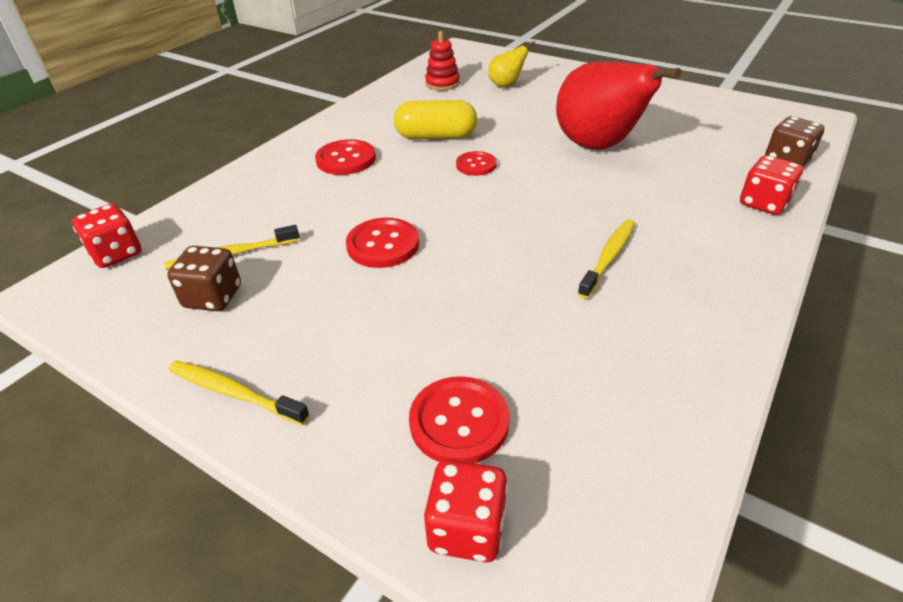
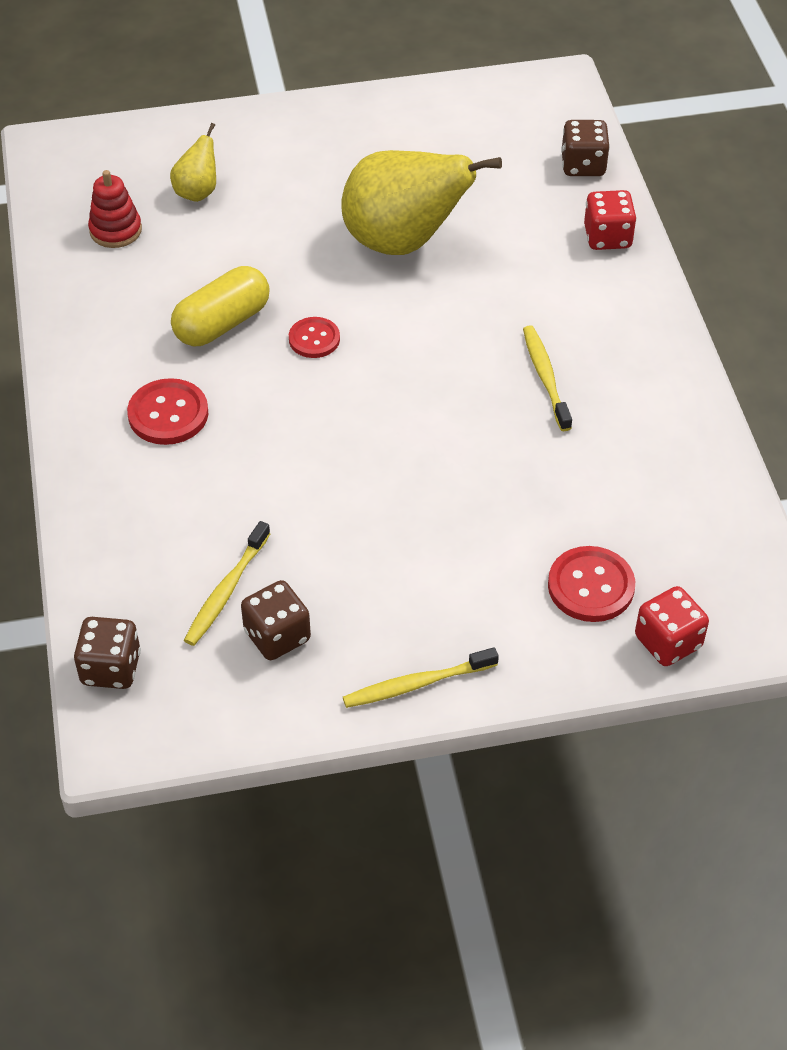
camera: 45 degrees left, 10 degrees up
red dice [72,204,141,268] -> brown dice [74,617,141,689]
red button [346,218,419,268] -> none
red pear [556,62,681,150] -> yellow pear [342,150,502,255]

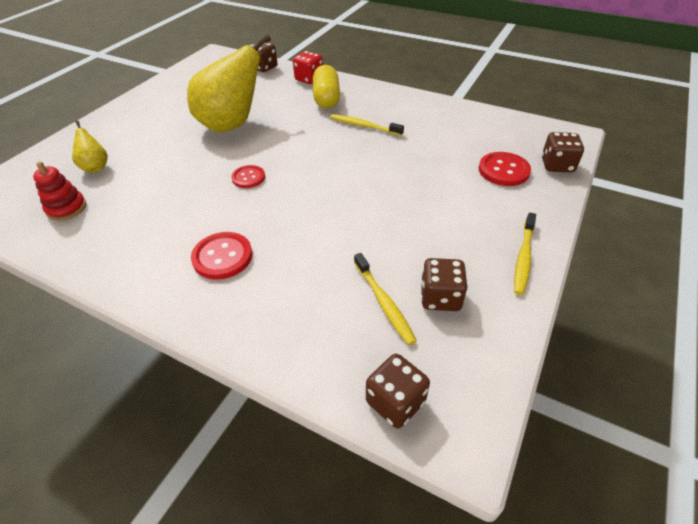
camera: 50 degrees left, 5 degrees down
yellow capsule [171,266,270,346] -> yellow capsule moved to [313,65,340,108]
red dice [635,586,709,666] -> brown dice [542,132,584,172]

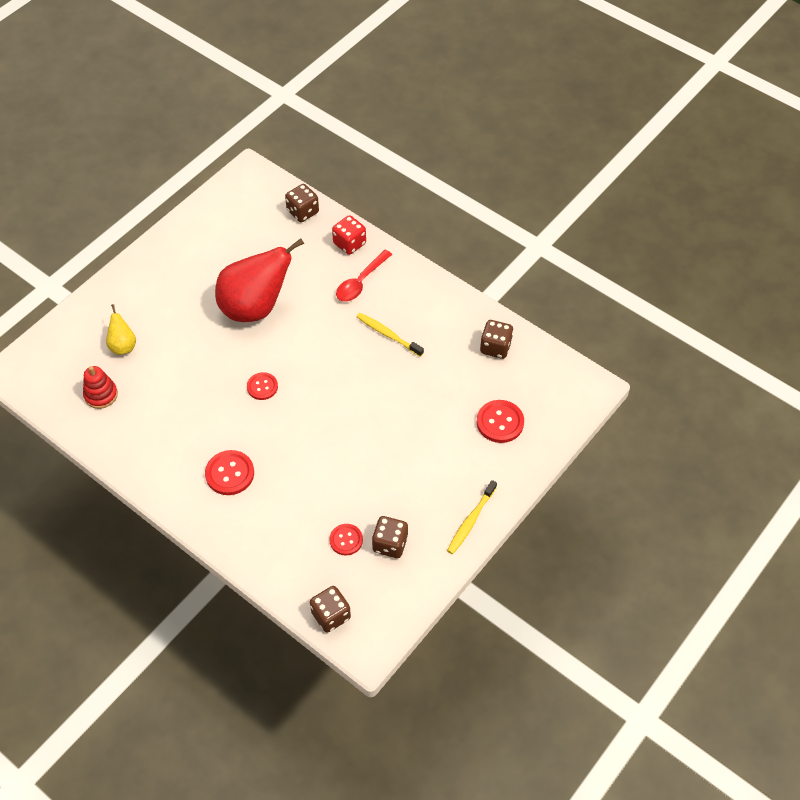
camera: 10 degrees right, 10 degrees up
yellow pear [187,34,271,132] -> red pear [215,238,304,322]
yellow capsule [313,65,340,108] -> red spoon [336,250,392,302]
yellow toothbrush [354,253,417,345] -> red button [329,524,363,556]
brown dice [542,132,584,172] -> brown dice moved to [480,320,513,359]

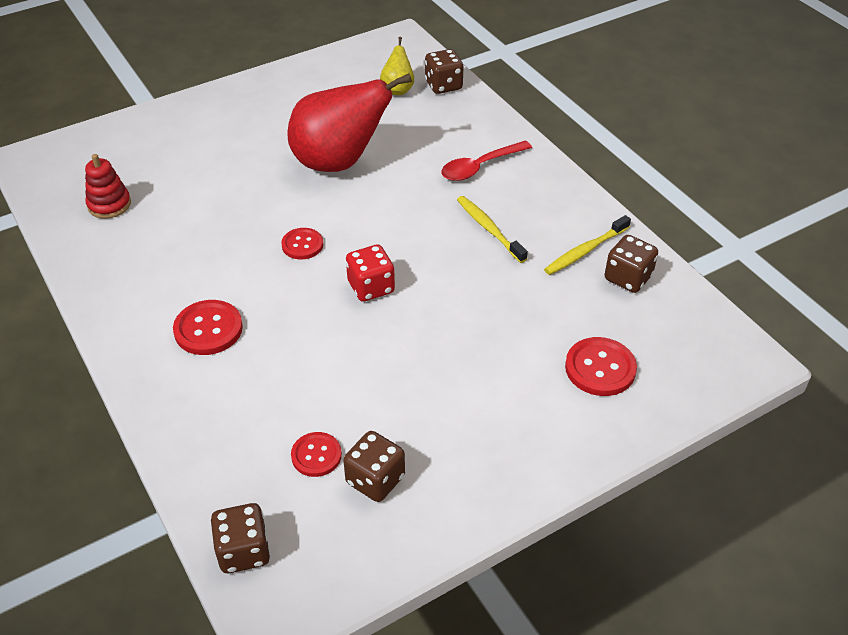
camera: 20 degrees right, 10 degrees down
yellow pear [106,304,136,355] -> yellow pear moved to [380,37,414,95]
red dice [332,215,366,255] -> red dice moved to [346,245,395,302]
yellow toothbrush [447,480,497,554] -> yellow toothbrush moved to [544,215,631,275]

